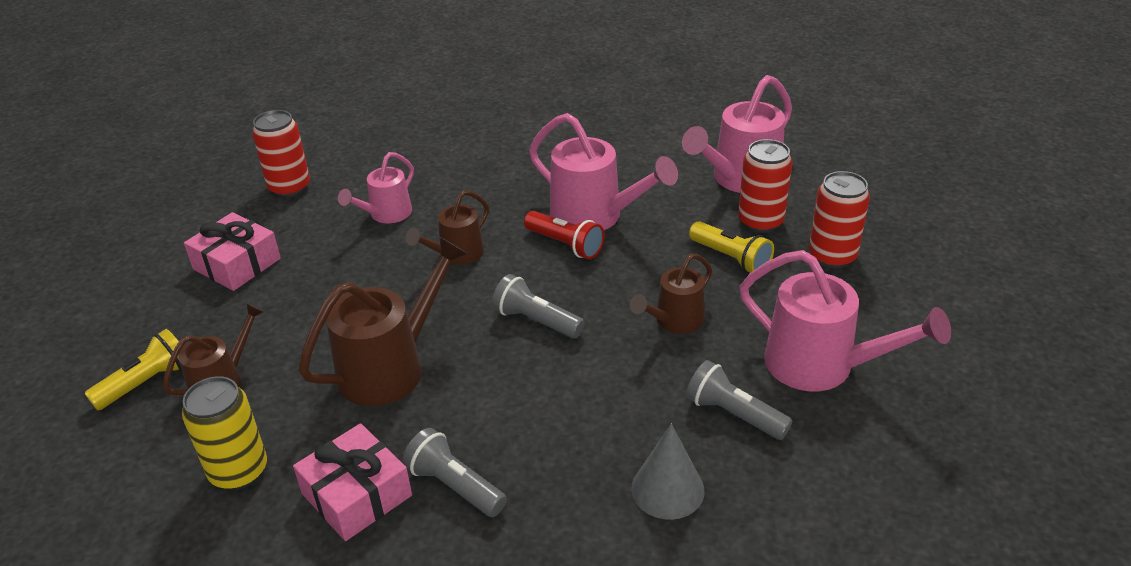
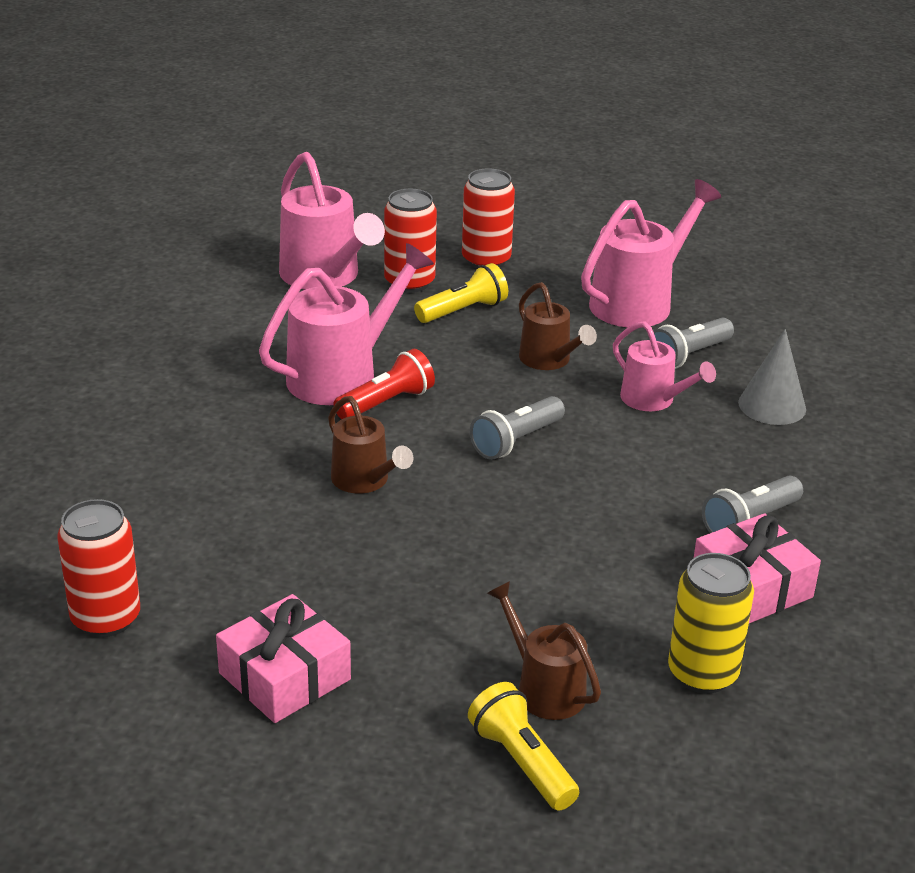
camera: 80 degrees left, 5 degrees down
brown watering can [298,236,468,406] -> none
pink watering can [338,152,414,223] -> pink watering can moved to [613,321,716,411]

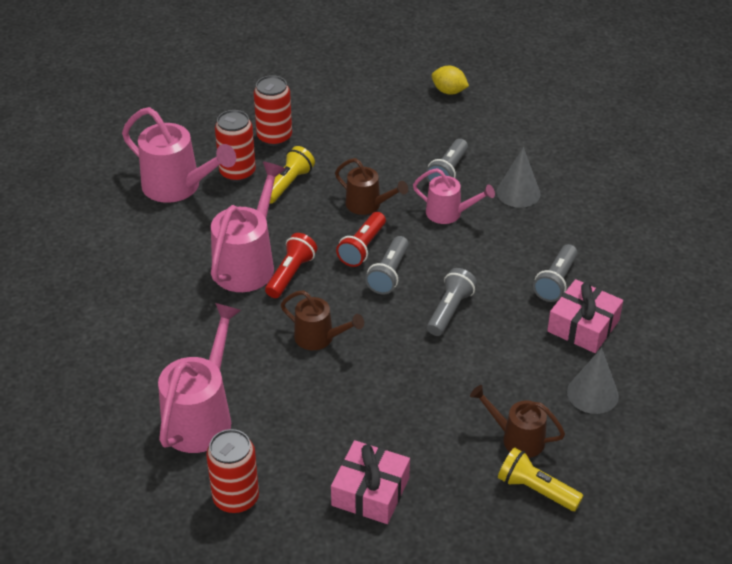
camera: 25 degrees left, 10 degrees up
pink watering can [581,179,721,328] -> pink watering can moved to [158,303,241,453]
yellow can [668,553,754,694] -> grey cone [567,348,619,414]
none -> red flashlight [336,212,386,267]
none -> grey flashlight [427,268,477,336]
none -> yellow lemon [432,66,469,95]

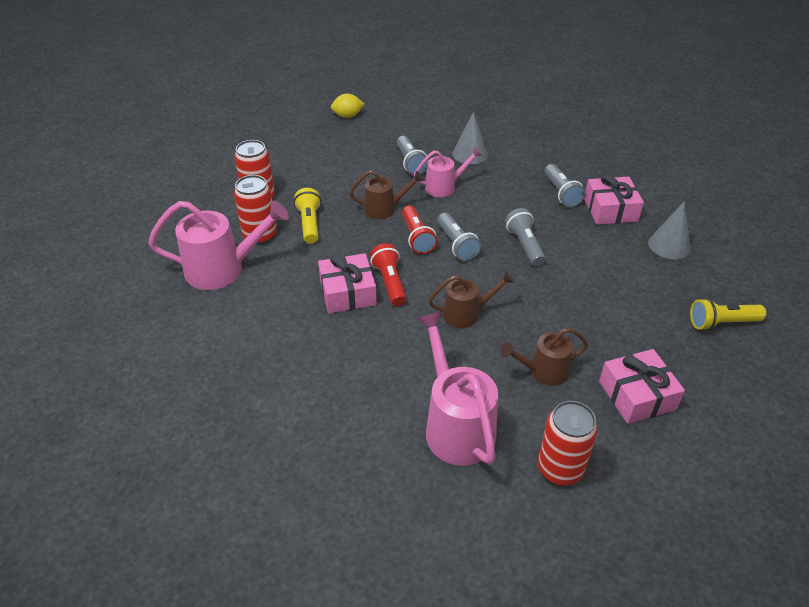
camera: 40 degrees left, 0 degrees up
pink watering can [211,162,286,292] -> pink gift [318,253,377,313]
brown watering can [470,385,565,458] -> brown watering can moved to [500,327,588,386]

